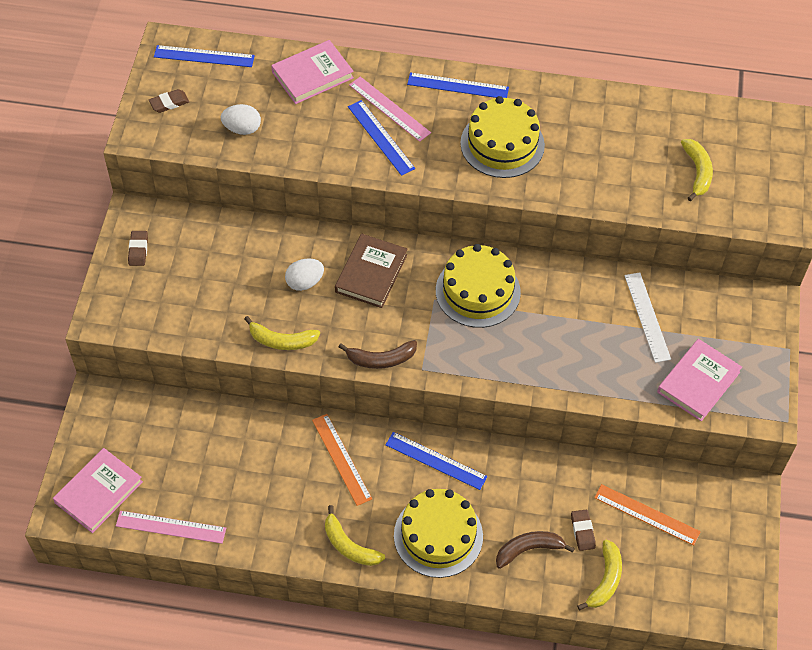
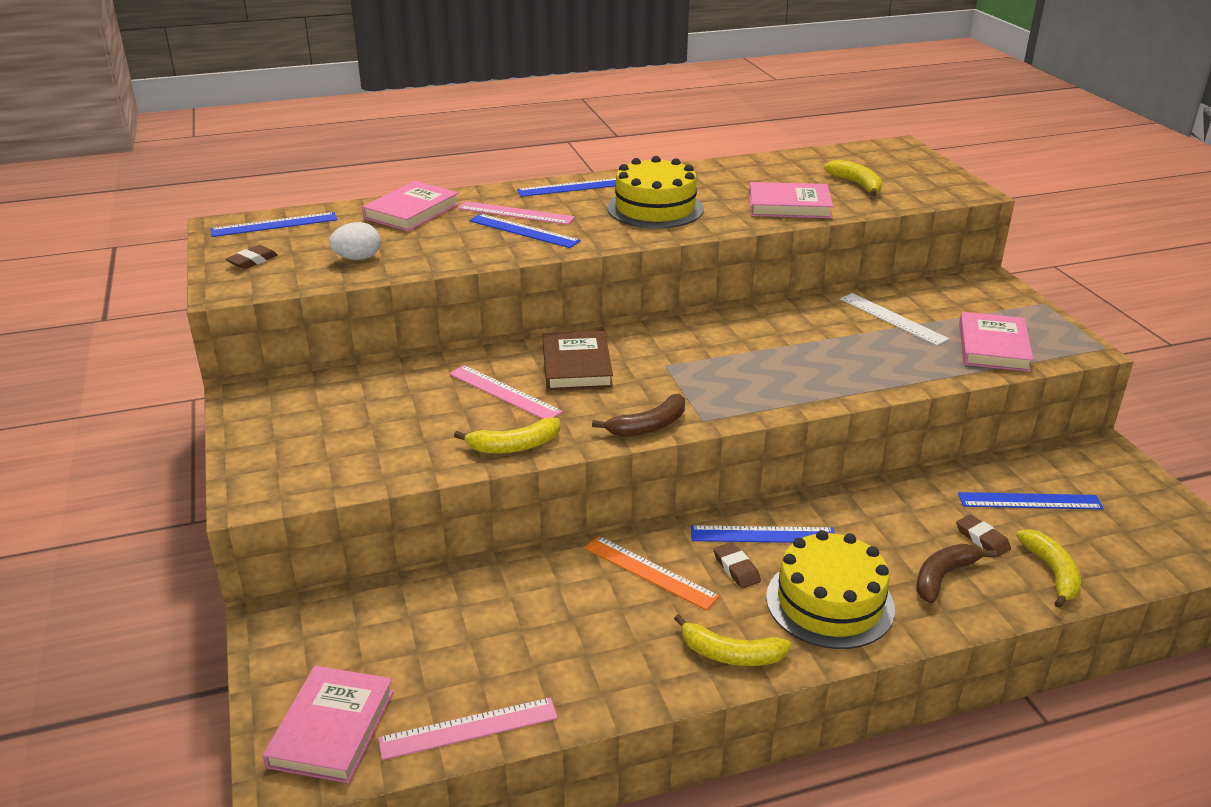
camera: 25 degrees left, 25 degrees down
brown eraser [128,231,148,266] -> brown eraser moved to [713,542,761,588]
white egg [285,258,324,291] -> pink ruler [449,365,563,419]
yellow cake [436,244,521,328] -> none
orange ruler [594,484,701,546] -> blue ruler [958,492,1104,510]
none -> pink book [749,182,833,218]

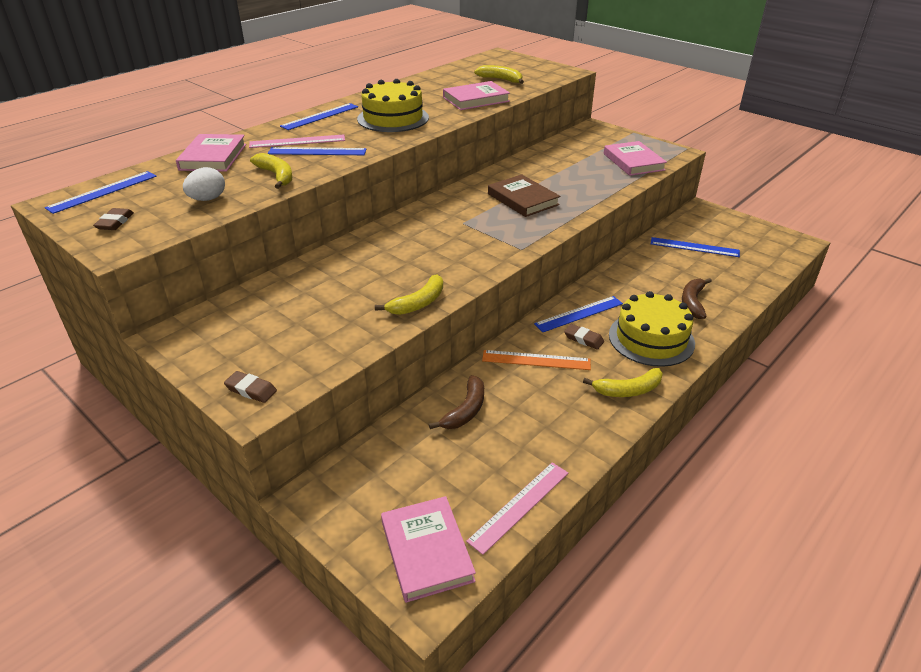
camera: 30 degrees left, 5 degrees up
pink ruler [449,365,563,419] -> none
brown book [542,331,613,391] -> brown book moved to [488,174,560,217]
brown banana [592,394,685,437] -> brown banana moved to [429,375,484,429]
white ruler [840,293,949,346] -> none
brown eraser [956,514,1011,557] -> brown eraser moved to [224,371,277,403]
blue ruler [958,492,1104,510] -> blue ruler turned 45 degrees clockwise [651,237,740,257]
yellow banana [1016,529,1081,608] -> yellow banana moved to [250,153,292,189]

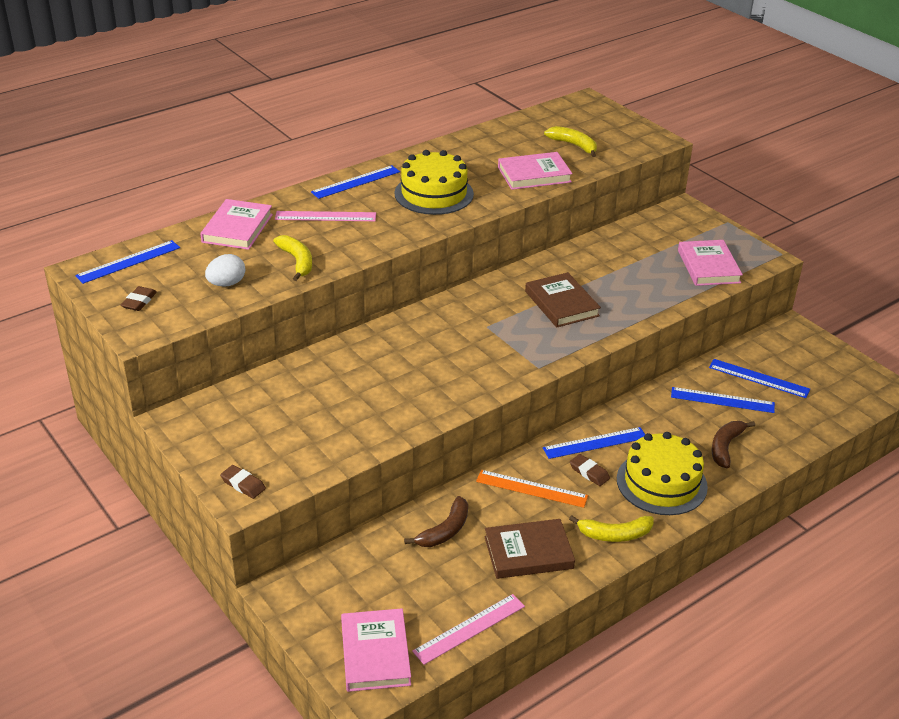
camera: 10 degrees right, 0 degrees up
blue ruler [268,147,366,155] -> blue ruler moved to [671,387,775,413]
yellow banana [375,274,443,315] -> none
none -> brown book [484,519,575,579]

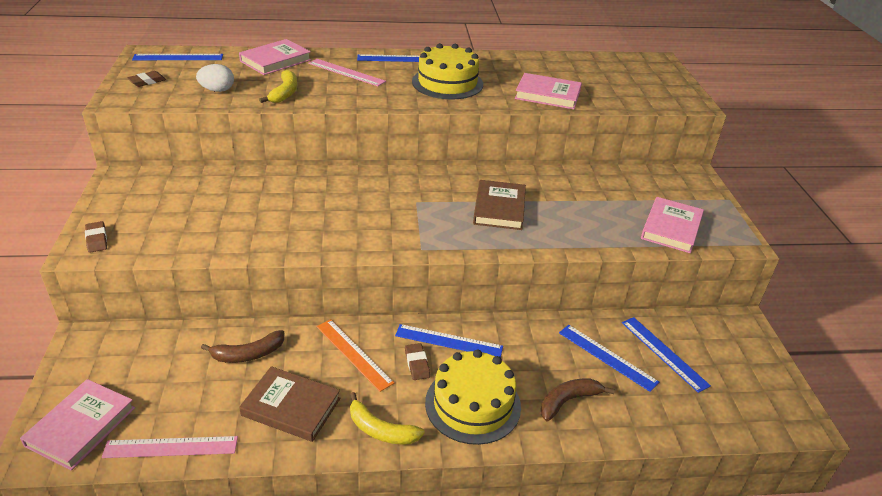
camera: 30 degrees right, 0 degrees up
yellow banana [544,126,597,157] -> none

